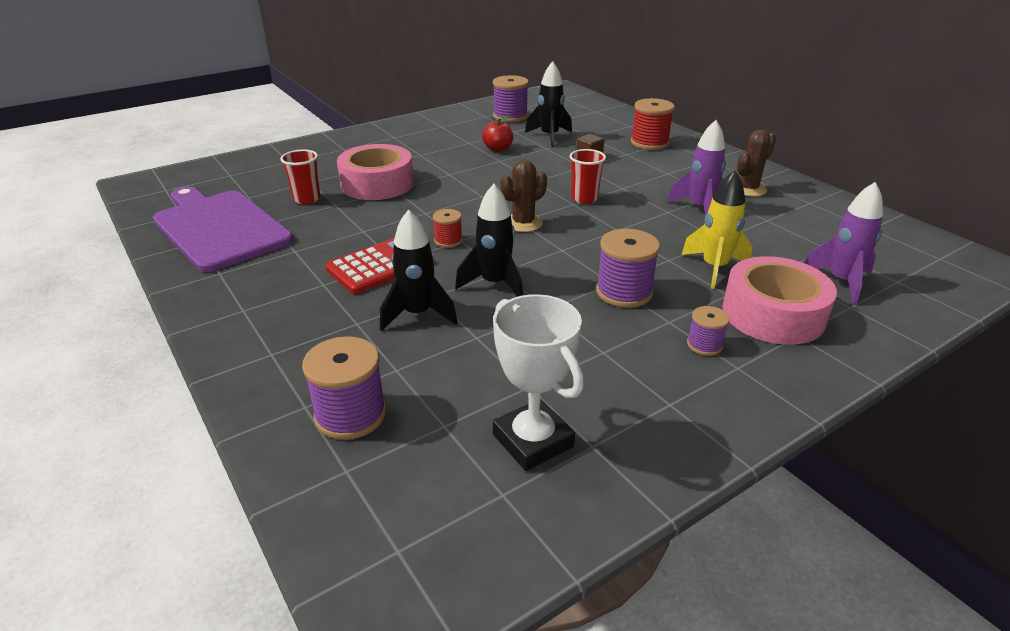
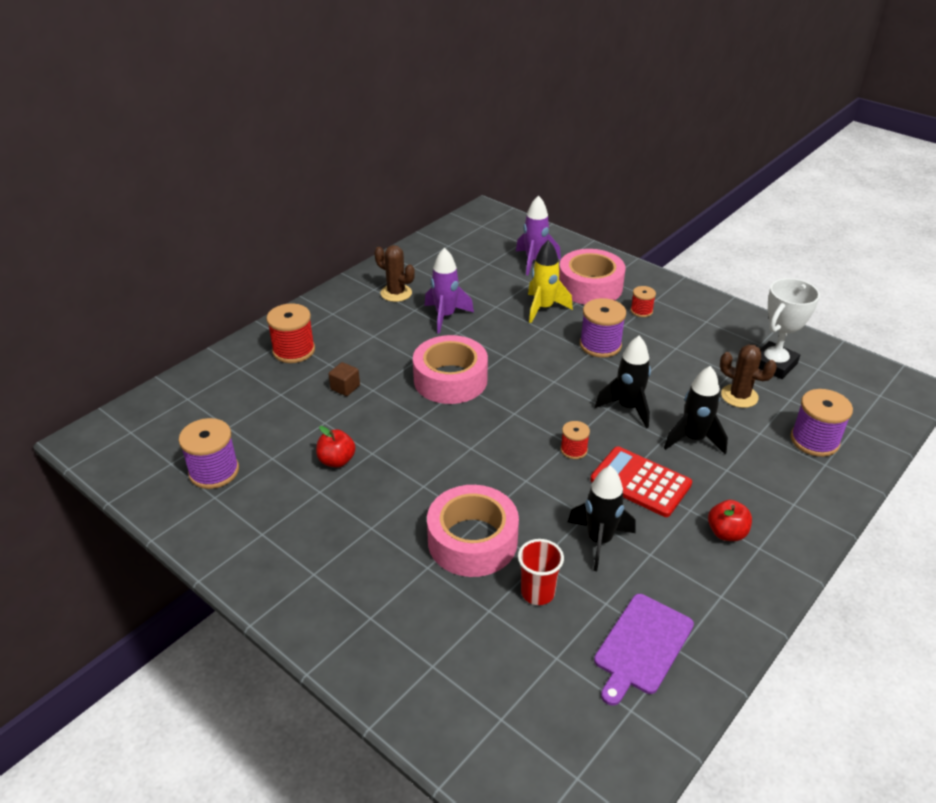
camera: 105 degrees left, 5 degrees up
purple cutting board [153,186,293,272] -> purple cutting board [594,594,694,706], size x0.59
brown cactus [500,160,547,232] -> brown cactus moved to [720,344,777,408]
black rocket [525,61,572,147] -> black rocket moved to [568,466,635,571]
red cup [570,149,606,204] -> pink tape [413,335,488,404]
purple spool [687,306,729,356] -> red spool [630,286,656,317]
none -> red apple [708,500,752,541]

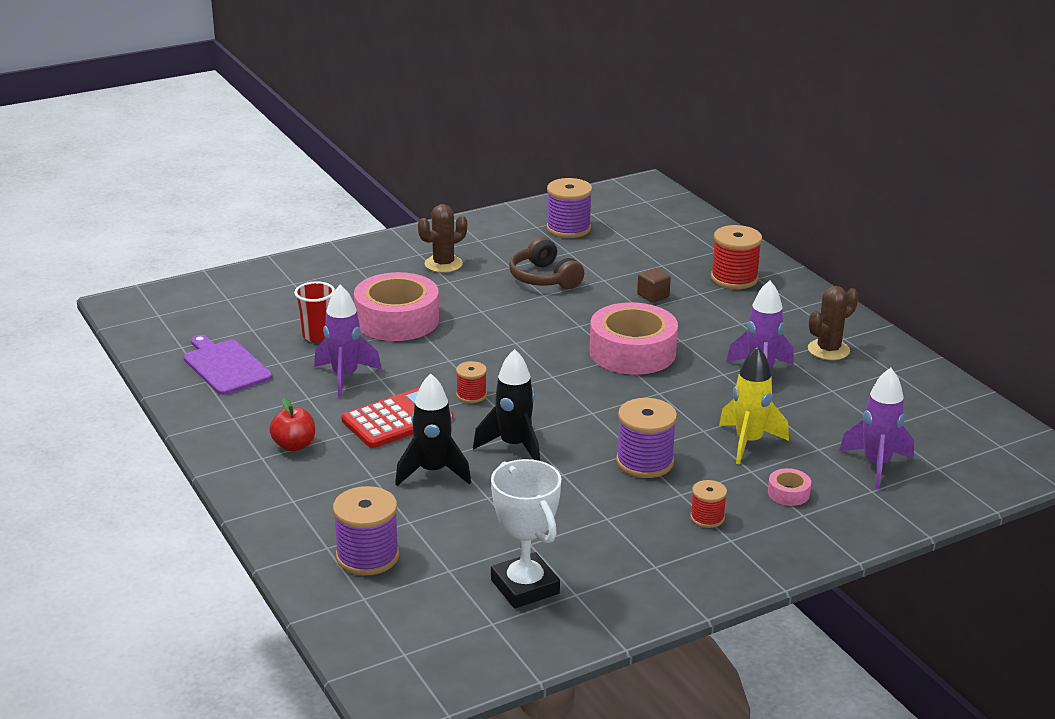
camera: 110 degrees right, 10 degrees down
red apple [316,426,356,468] -> brown headphones [509,237,584,289]
pink tape [559,249,625,304] -> pink tape [768,468,811,506], size x0.42
black rocket [568,466,635,571] -> purple rocket [314,285,381,398]
brown cactus [720,344,777,408] -> brown cactus moved to [418,204,467,273]

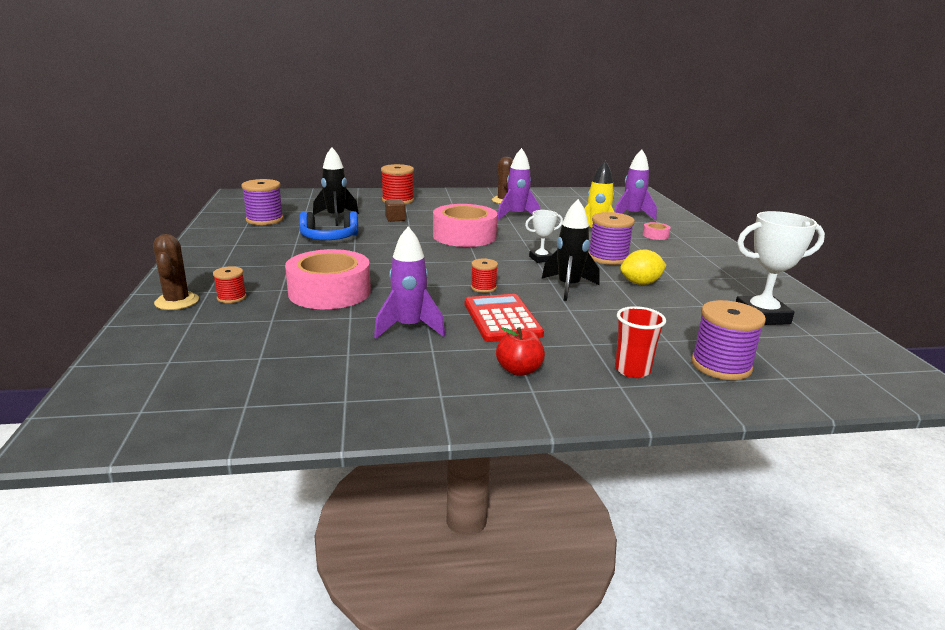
camera: 70 degrees left, 5 degrees down
purple cutting board [184,335,272,395] -> none
red cup [294,281,335,342] -> red cup moved to [615,306,666,378]
black rocket [395,374,471,486] -> black rocket moved to [313,147,359,226]
brown cactus [418,204,467,273] -> brown cactus moved to [153,234,199,310]
brown headphones [509,237,584,289] -> blue headphones [299,211,358,240]
red spool [690,480,727,528] -> red spool moved to [213,266,246,303]
none -> white trophy [525,210,563,263]
none -> yellow lemon [620,249,667,285]

